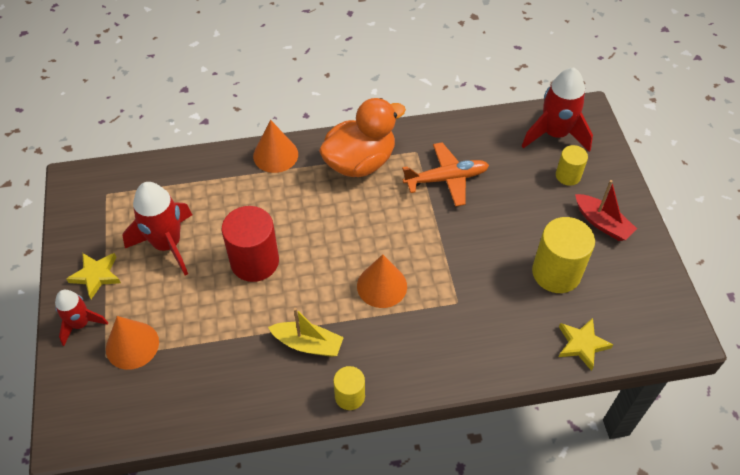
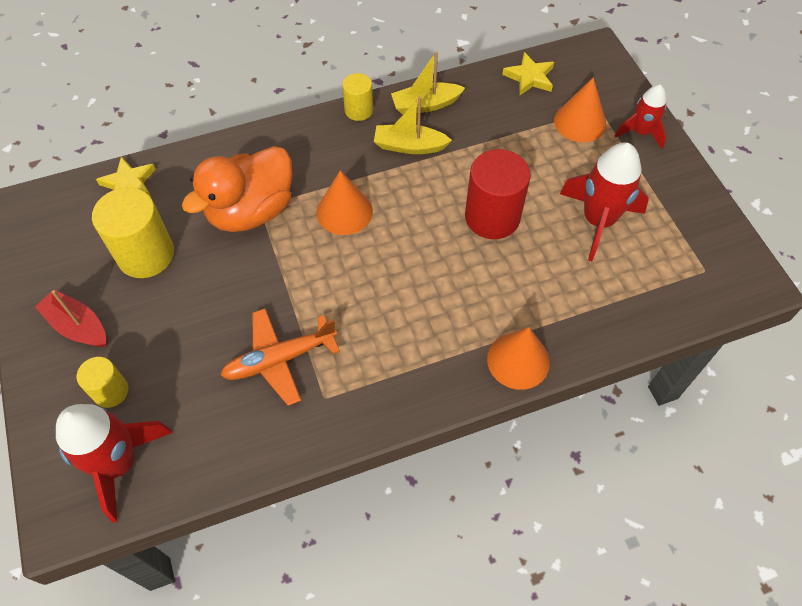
camera: 170 degrees right, 5 degrees up
yellow star [66,253,121,299] -> yellow star moved to [502,52,554,96]
orange duck [319,98,406,177] -> orange duck moved to [182,146,292,232]
none -> yellow boat [391,52,465,114]

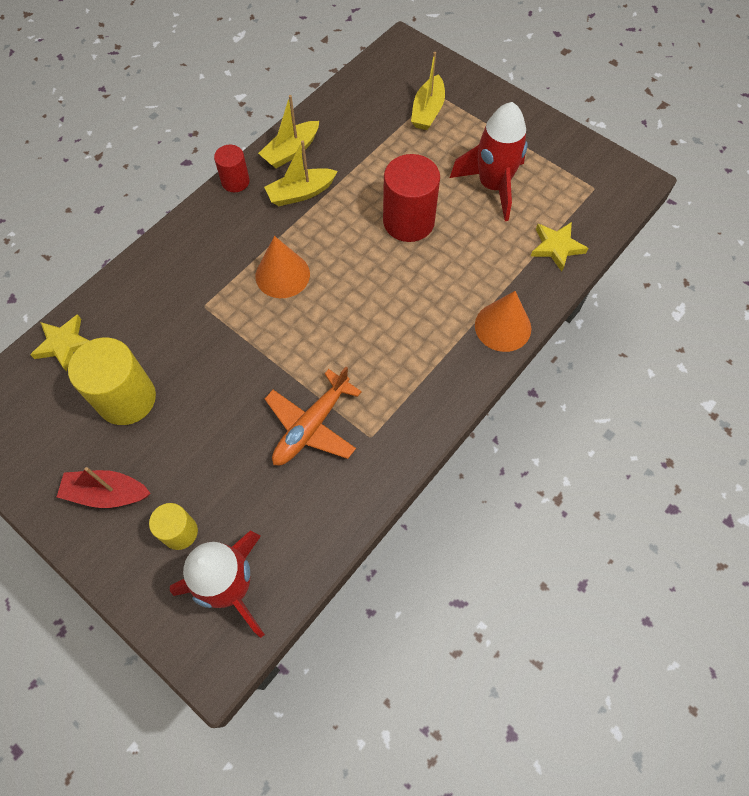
camera: 30 degrees left, 5 degrees up
orange duck [182,146,292,232] -> none
yellow cylinder [342,73,373,121] -> red cylinder [214,145,250,192]
yellow star [502,52,554,96] -> yellow star moved to [530,222,588,272]
orange cone [554,77,606,142] -> yellow boat [411,52,445,130]
red rocket [615,85,667,149] -> none

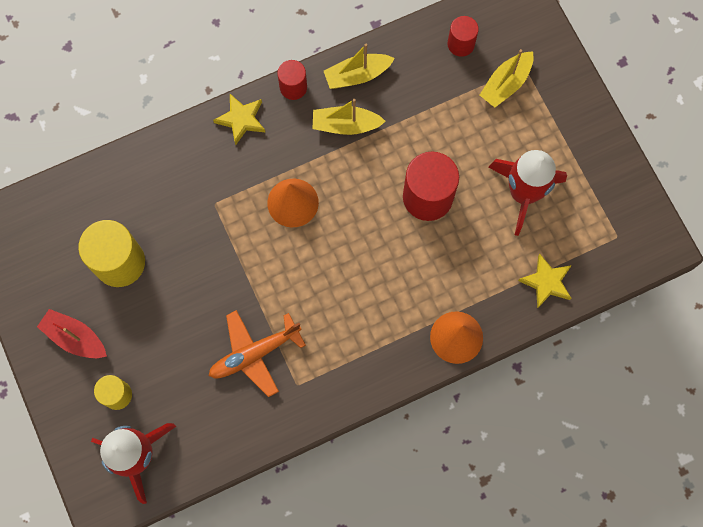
camera: 25 degrees right, 10 degrees up
yellow star [30,314,90,372] -> yellow star moved to [213,94,266,145]
none -> red cylinder [447,16,479,57]

